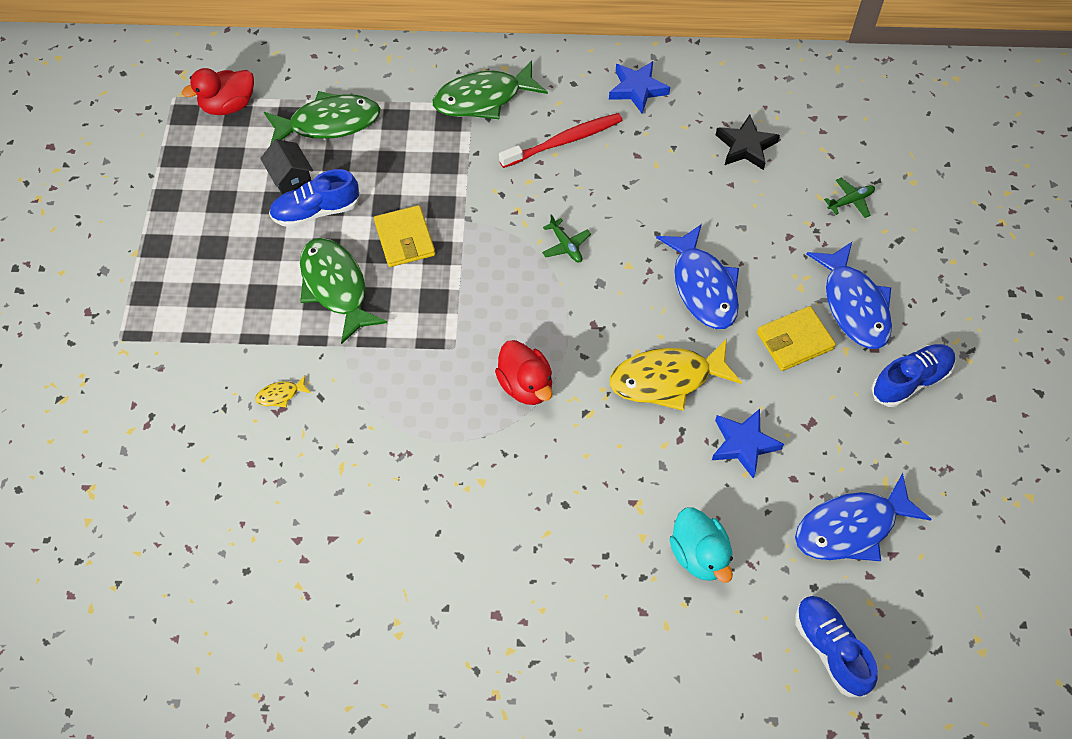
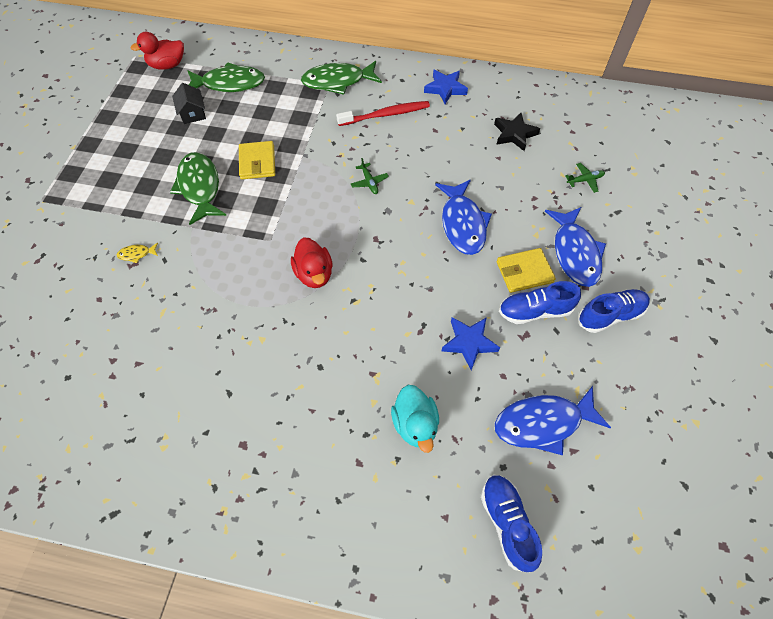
camera: 10 degrees right, 0 degrees up
blue shoe [269,169,360,227] -> blue shoe moved to [499,281,581,324]
yellow fish [610,339,742,411] -> none

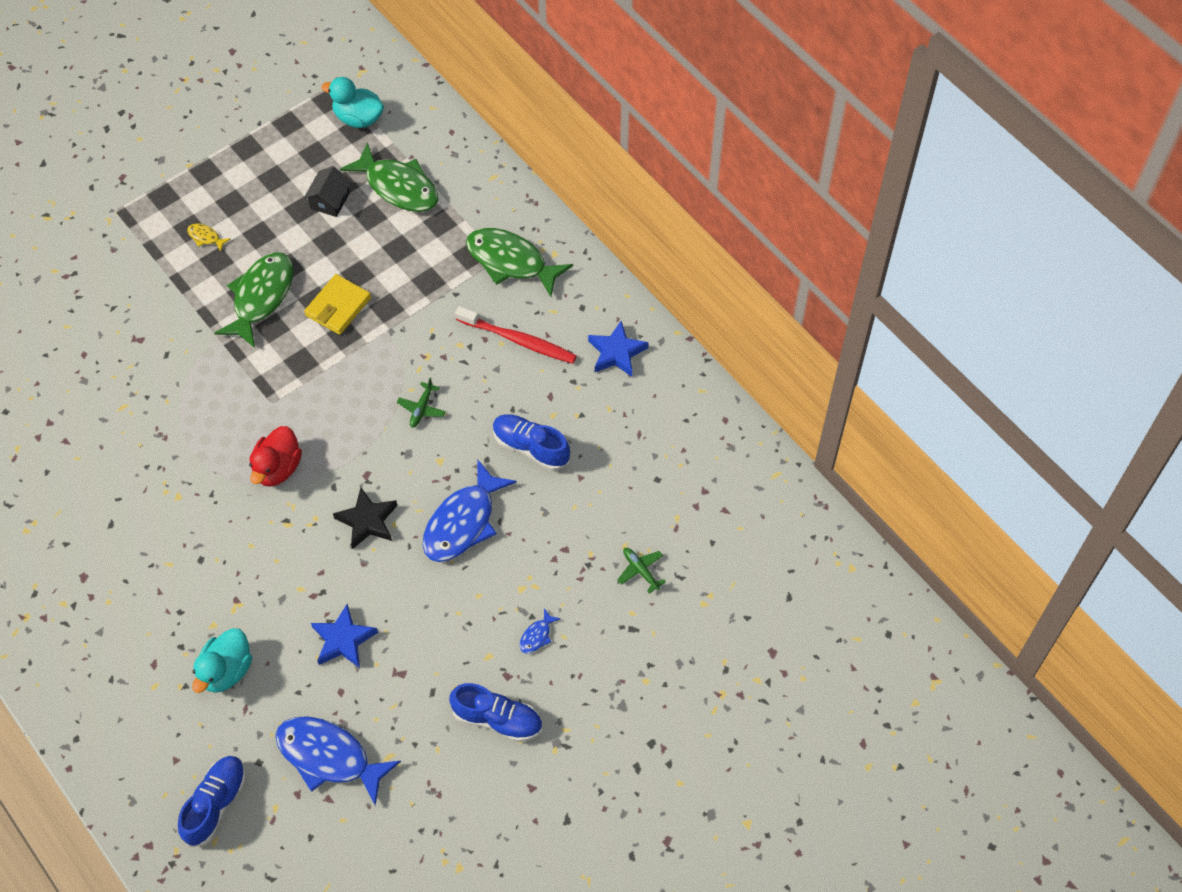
camera: 40 degrees right, 0 degrees up
yellow fish [117,243,158,263] -> yellow fish moved to [187,224,231,252]
red duck [131,32,184,70] -> turquoise duck [321,77,384,128]
black star [494,113,540,151] -> black star moved to [333,487,397,549]
yellow wallet [497,248,556,293] -> none
blue shoe [499,281,581,324] -> blue shoe moved to [493,414,570,471]
blue fish [545,207,606,287] -> blue fish [520,608,561,654], size x0.42
green plane [565,163,605,193] -> green plane turned 150 degrees counterclockwise [617,548,666,593]

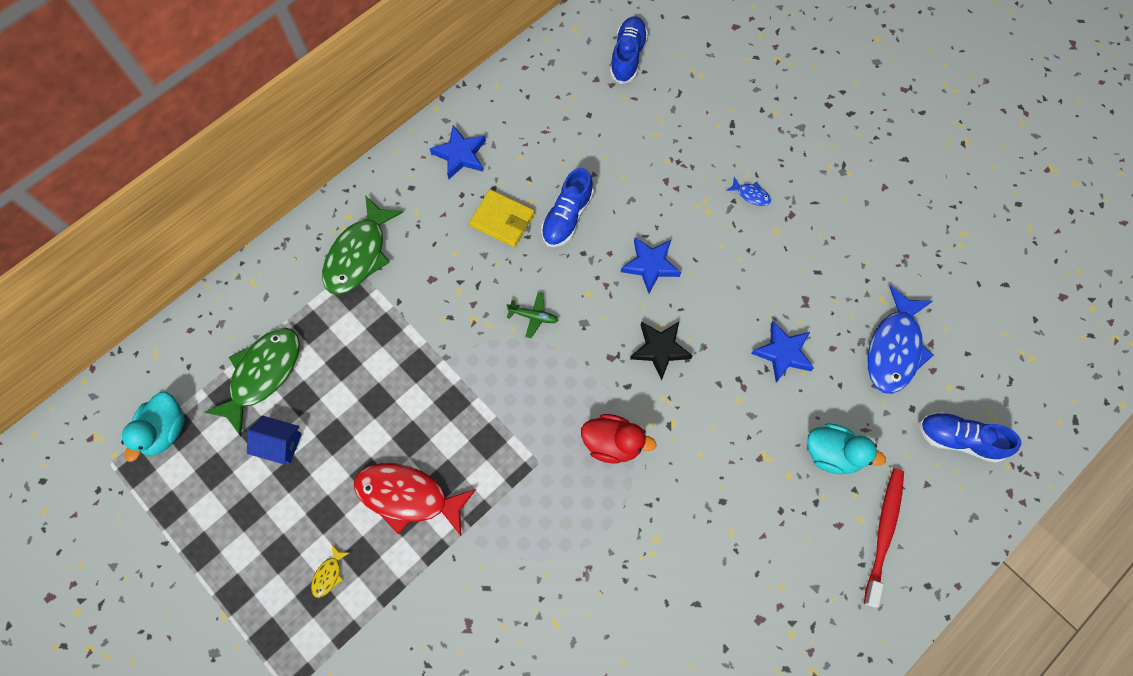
camera: 95 degrees left, 10 degrees up
green fish [214,252,294,348] -> red fish [354,463,476,536]
black house [304,166,352,217] -> blue house [247,416,302,464]
yellow wallet [304,274,371,335] -> yellow wallet moved to [469,189,535,247]
blue fish [423,460,517,562] -> blue star [621,237,681,293]
blue shoe [449,683,542,742] -> blue shoe moved to [610,16,648,84]
red toothbrush [455,306,577,364] -> red toothbrush moved to [864,468,904,608]
green plane [617,548,666,593] -> none

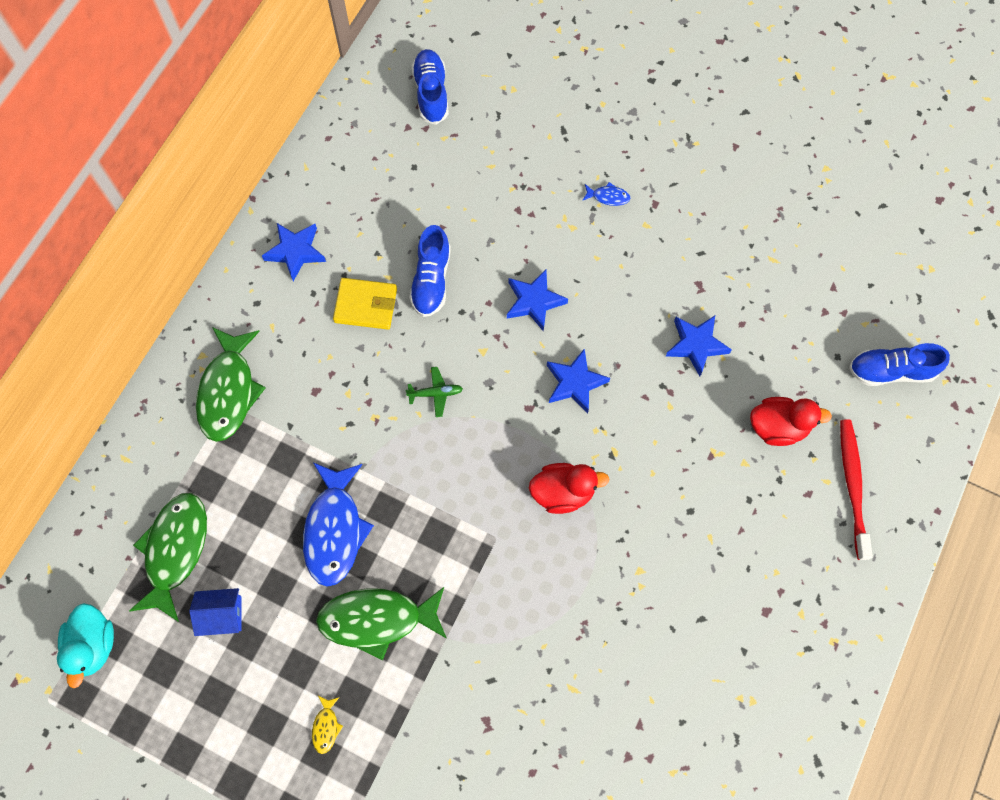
camera: 20 degrees left, 0 degrees up
red fish [354,463,476,536] -> green fish [316,587,447,660]
black star [630,322,693,381] -> blue star [547,348,610,413]
turquoise duck [807,424,886,474] -> red duck [750,397,832,446]
blue fish [868,286,934,394] -> blue fish moved to [303,463,374,587]

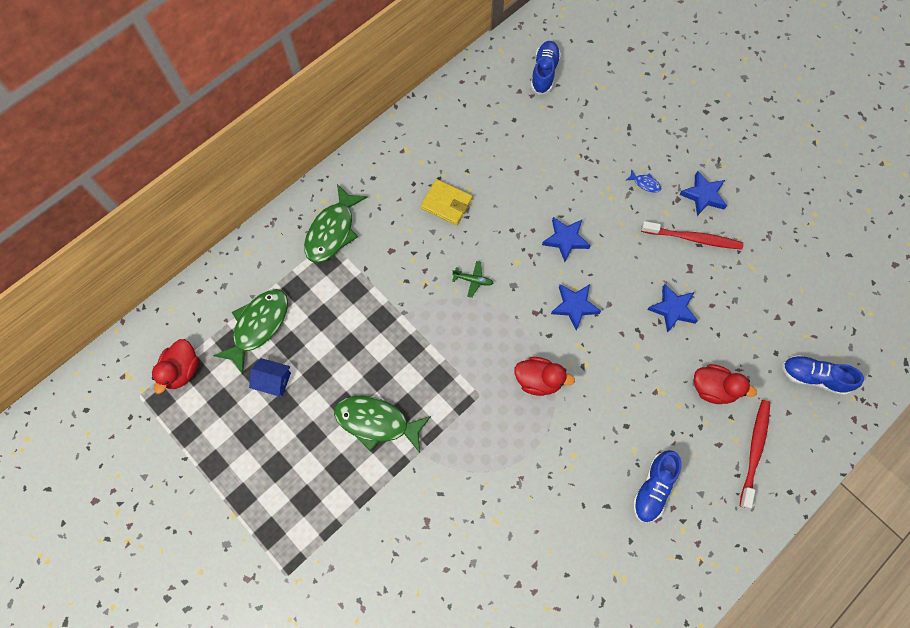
camera: 20 degrees right, 0 degrees up
turquoise duck [57,603,114,688] -> red duck [152,339,199,394]
blue star [262,223,326,281] -> blue star moved to [679,171,727,216]
blue fish [303,463,374,587] -> none
yellow fish [312,696,343,754] -> none
blue shoe [409,225,451,317] -> blue shoe moved to [633,450,682,523]
none -> red toothbrush [641,221,743,250]

